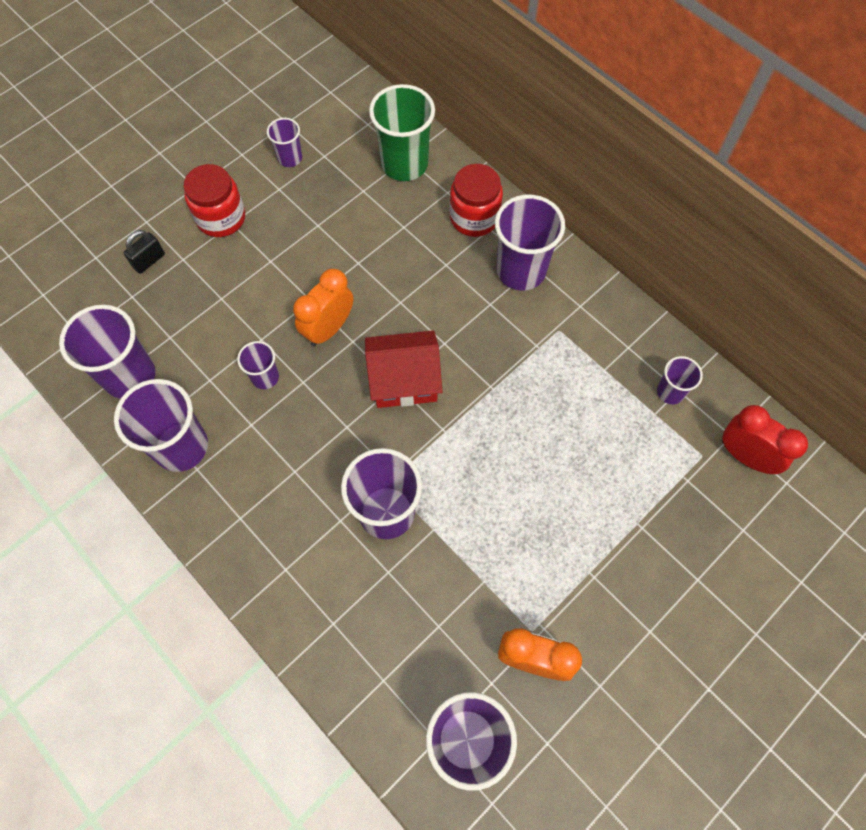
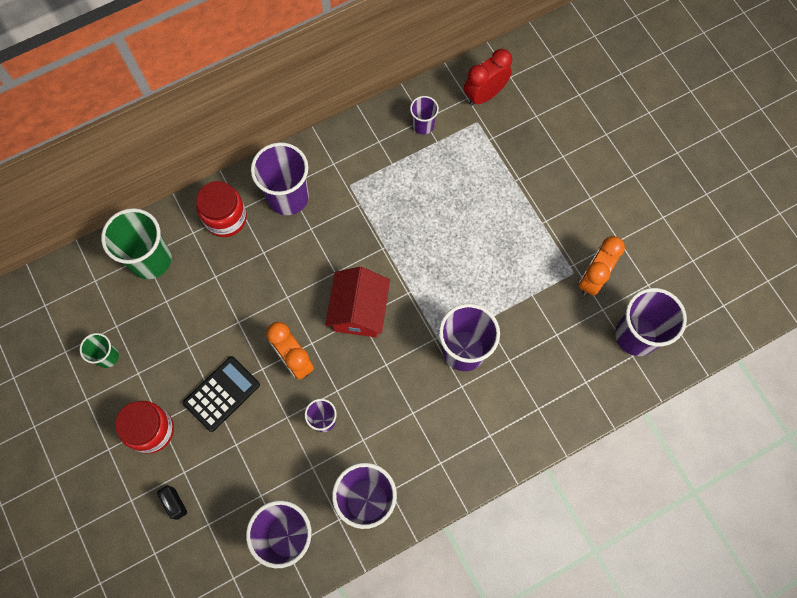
camera: 75 degrees left, 5 degrees up
purple cup [267,118,302,167] -> green cup [80,333,119,368]
none -> black calculator [183,356,260,432]

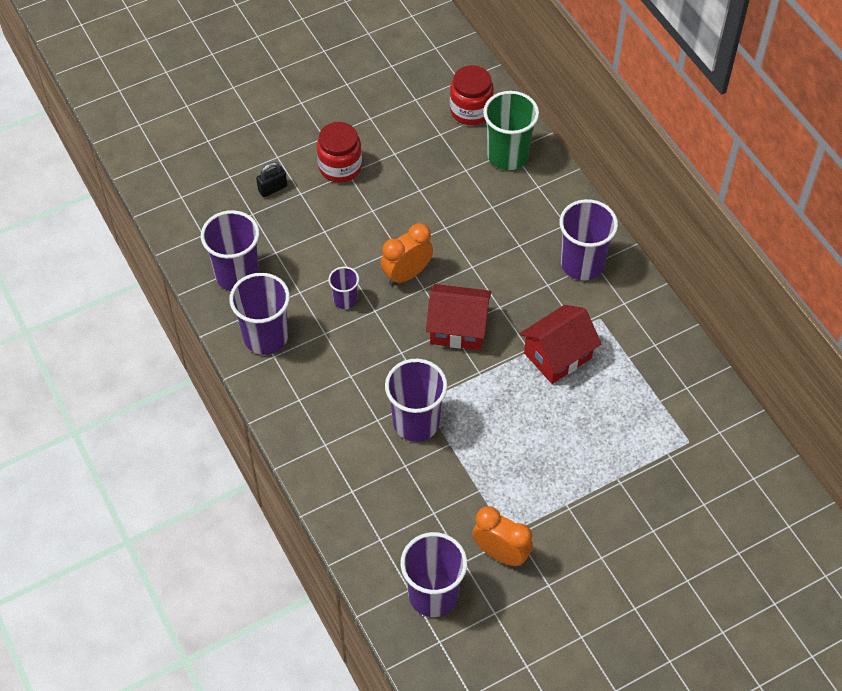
camera: 90 degrees right, 15 degrees down
green cup [80,333,119,368] -> none
black calculator [183,356,260,432] -> none
red jar [196,181,247,237] -> red jar moved to [450,65,494,125]
purple cup [410,96,439,135] -> none
red clock [464,49,512,106] -> none
none -> red house [519,305,601,384]

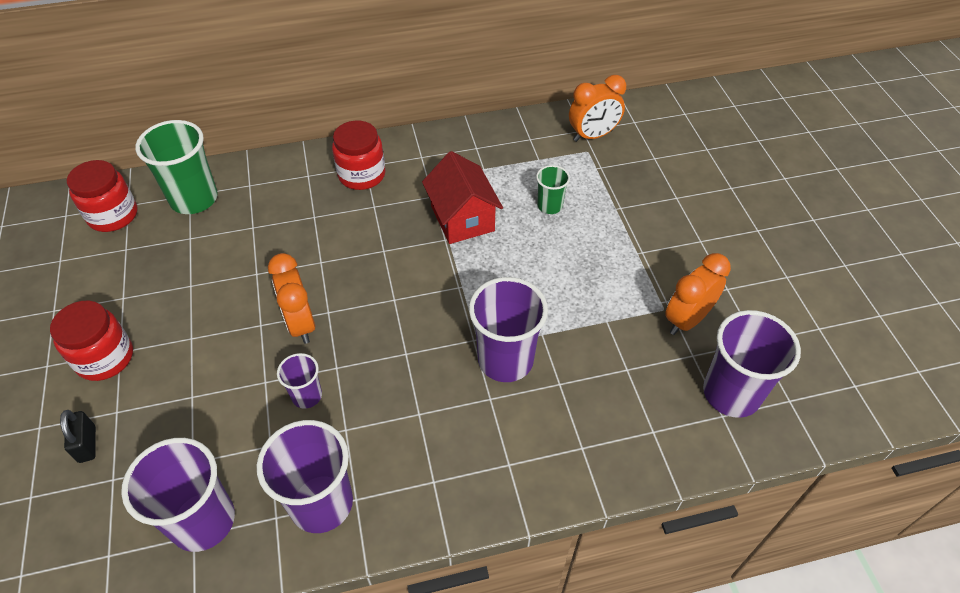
camera: 75 degrees left, 5 degrees down
red house [426,284,491,350] -> none
purple cup [560,199,618,280] -> red jar [332,121,386,190]
none -> green cup [536,165,570,214]
none -> orange clock [569,75,626,142]

